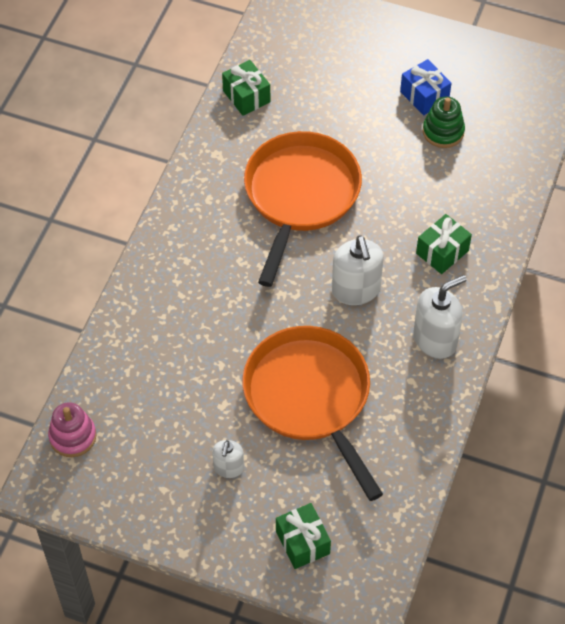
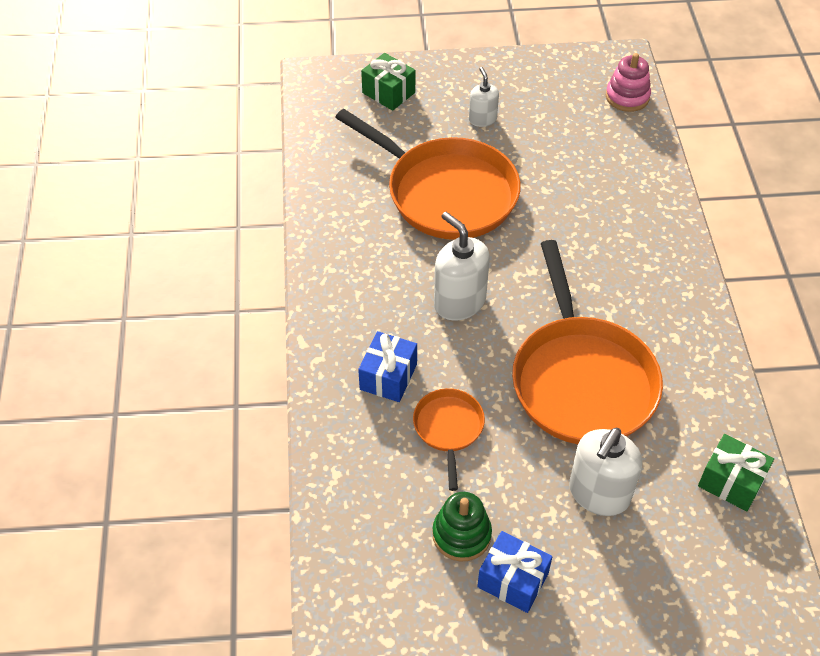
camera: 155 degrees right, 5 degrees down
white soap dispenser [413,275,467,359] -> white soap dispenser moved to [569,428,642,516]
green gift [416,214,472,274] -> blue gift [358,331,417,402]
none -> orange pan [413,388,485,491]

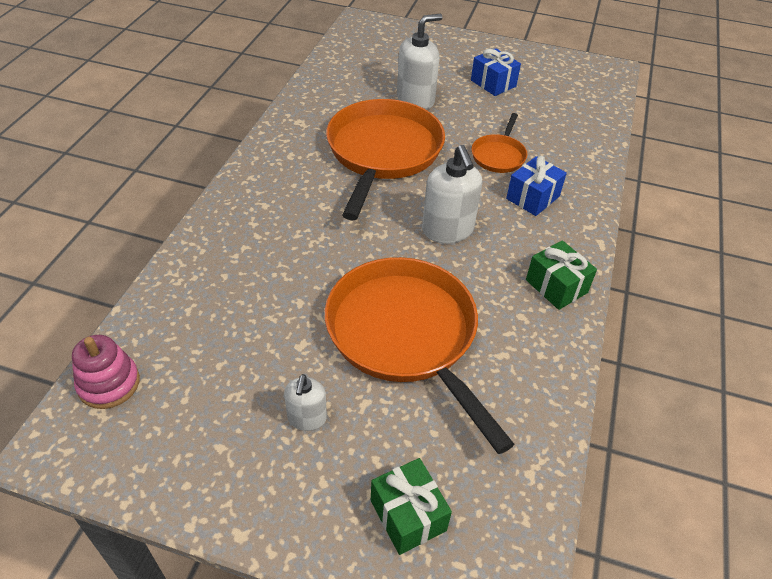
camera: 160 degrees left, 5 degrees down
green stacking toy [432,492,492,562] -> none
green gift [698,434,774,511] -> green gift moved to [526,240,597,310]

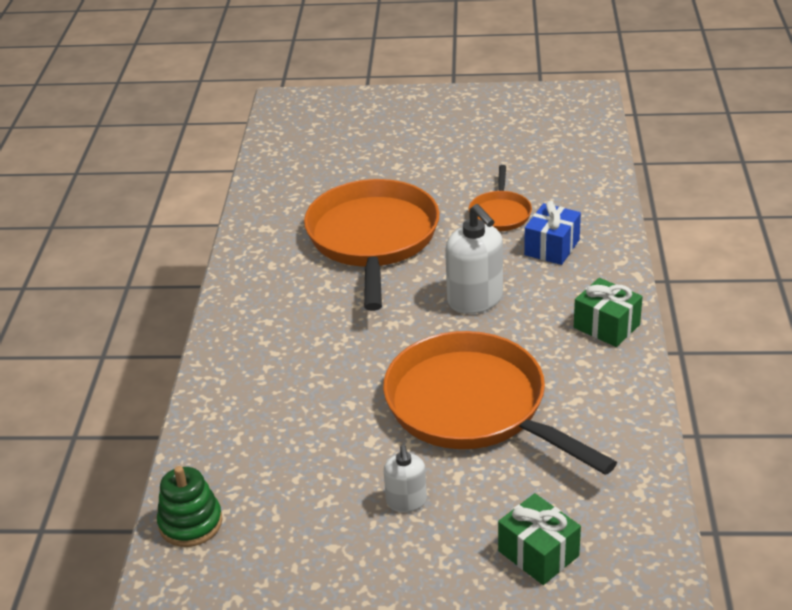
camera: 10 degrees left, 10 degrees down
pink stacking toy [72,335,140,409] -> green stacking toy [157,466,222,547]
white soap dispenser [397,14,442,110] -> none
blue gift [471,48,521,96] -> none

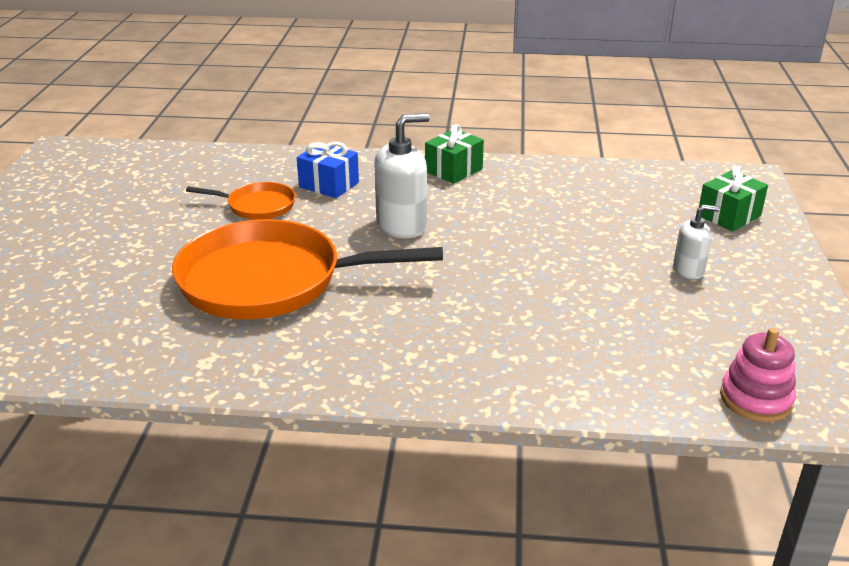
camera: 90 degrees left, 5 degrees down
green stacking toy [157,466,222,547] -> pink stacking toy [720,328,796,422]
orange pan [383,331,617,475] -> none

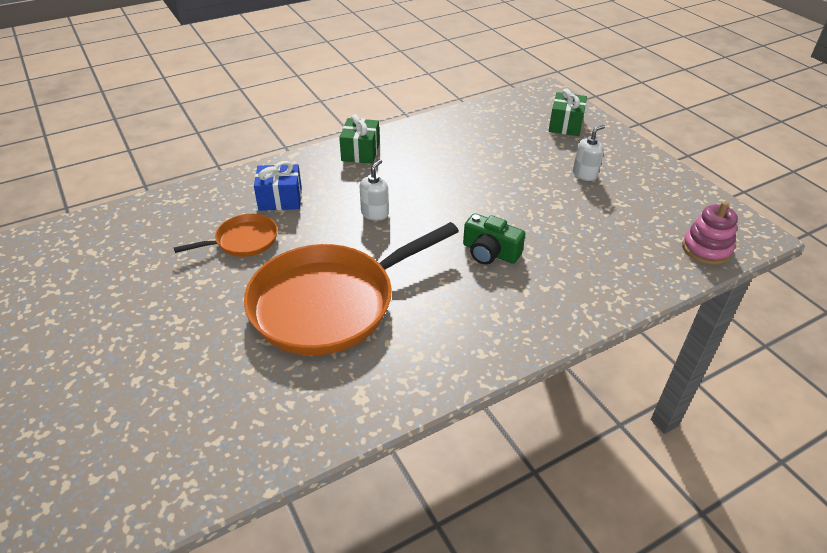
camera: 35 degrees left, 10 degrees up
white soap dispenser [375,113,430,239] -> white soap dispenser [360,160,389,221], size x0.58
none -> green camera [463,213,525,265]

